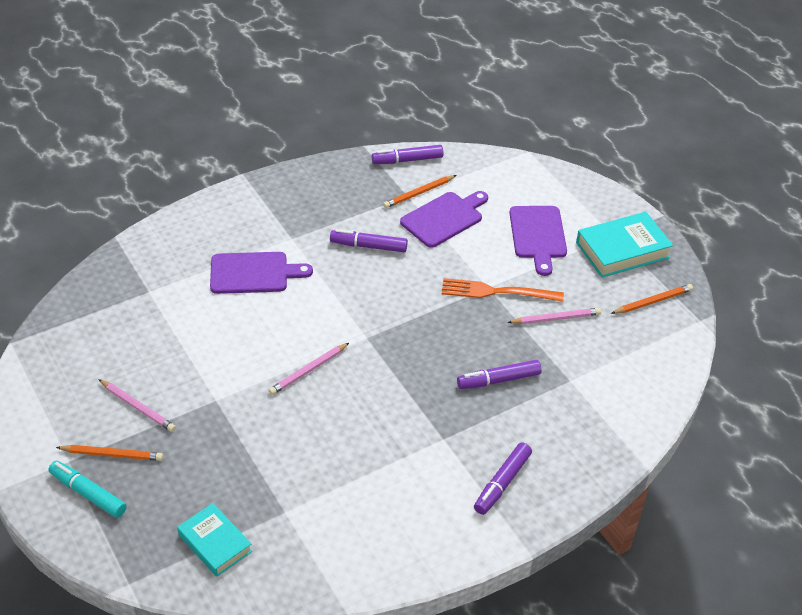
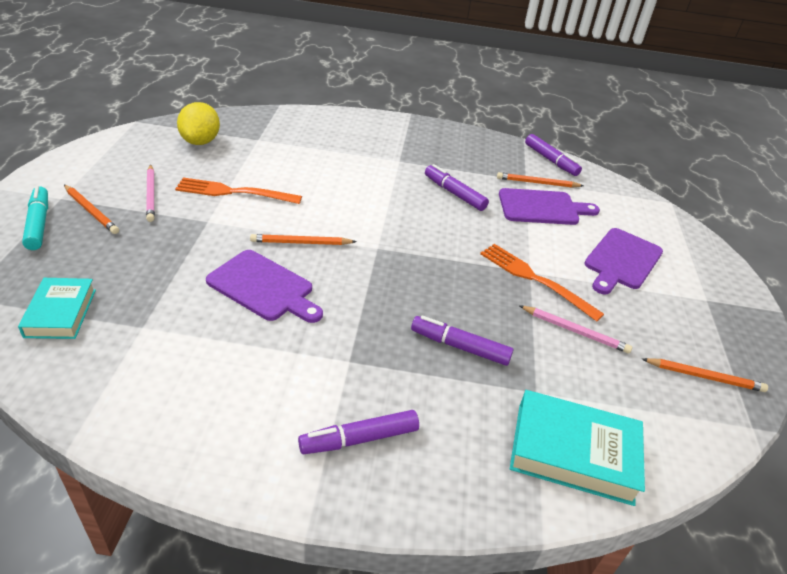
camera: 35 degrees right, 5 degrees down
purple cutting board [210,252,313,294] -> purple cutting board moved to [206,250,323,323]
pink pencil [268,343,349,395] -> orange pencil [250,234,357,245]
purple marker [372,145,444,164] -> purple marker turned 150 degrees counterclockwise [525,134,582,176]
turquoise book [576,212,673,278] -> turquoise book moved to [510,390,645,506]
none -> orange fork [175,178,302,204]
none -> yellow lemon [177,102,220,145]

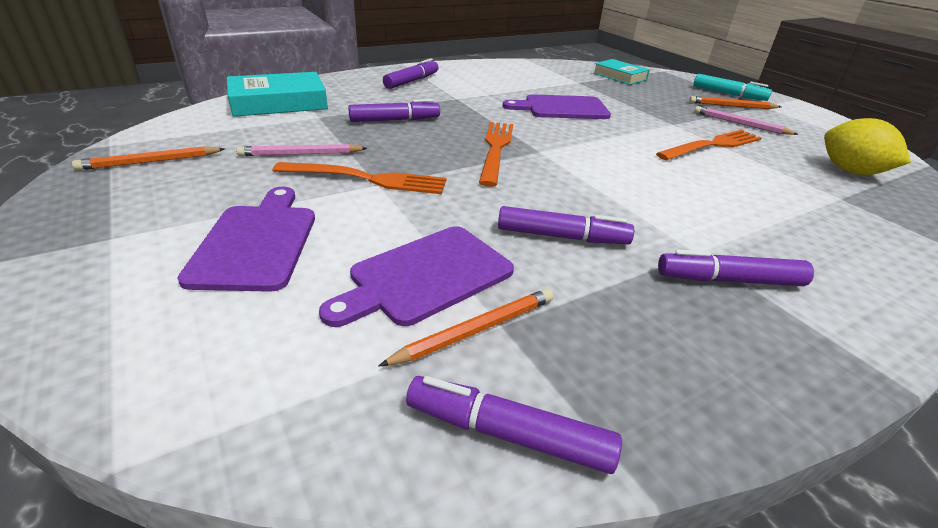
camera: 145 degrees right, 5 degrees down
orange pencil [250,234,357,245] -> none
none -> orange fork [479,122,513,187]
none -> purple marker [658,250,814,286]

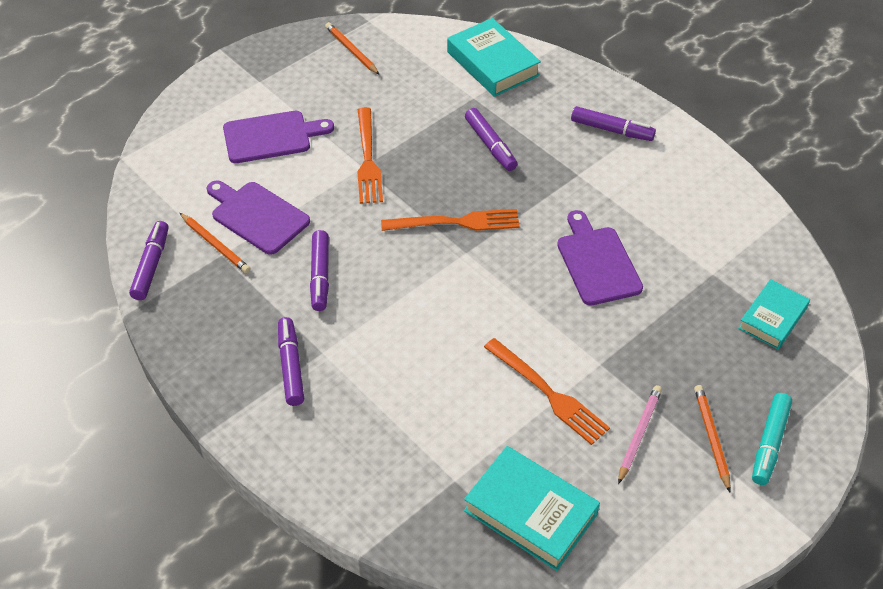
camera: 80 degrees right, 15 degrees up
pink pencil [236,144,367,156] -> none
yellow lemon [824,118,911,175] -> turquoise book [464,446,600,571]

